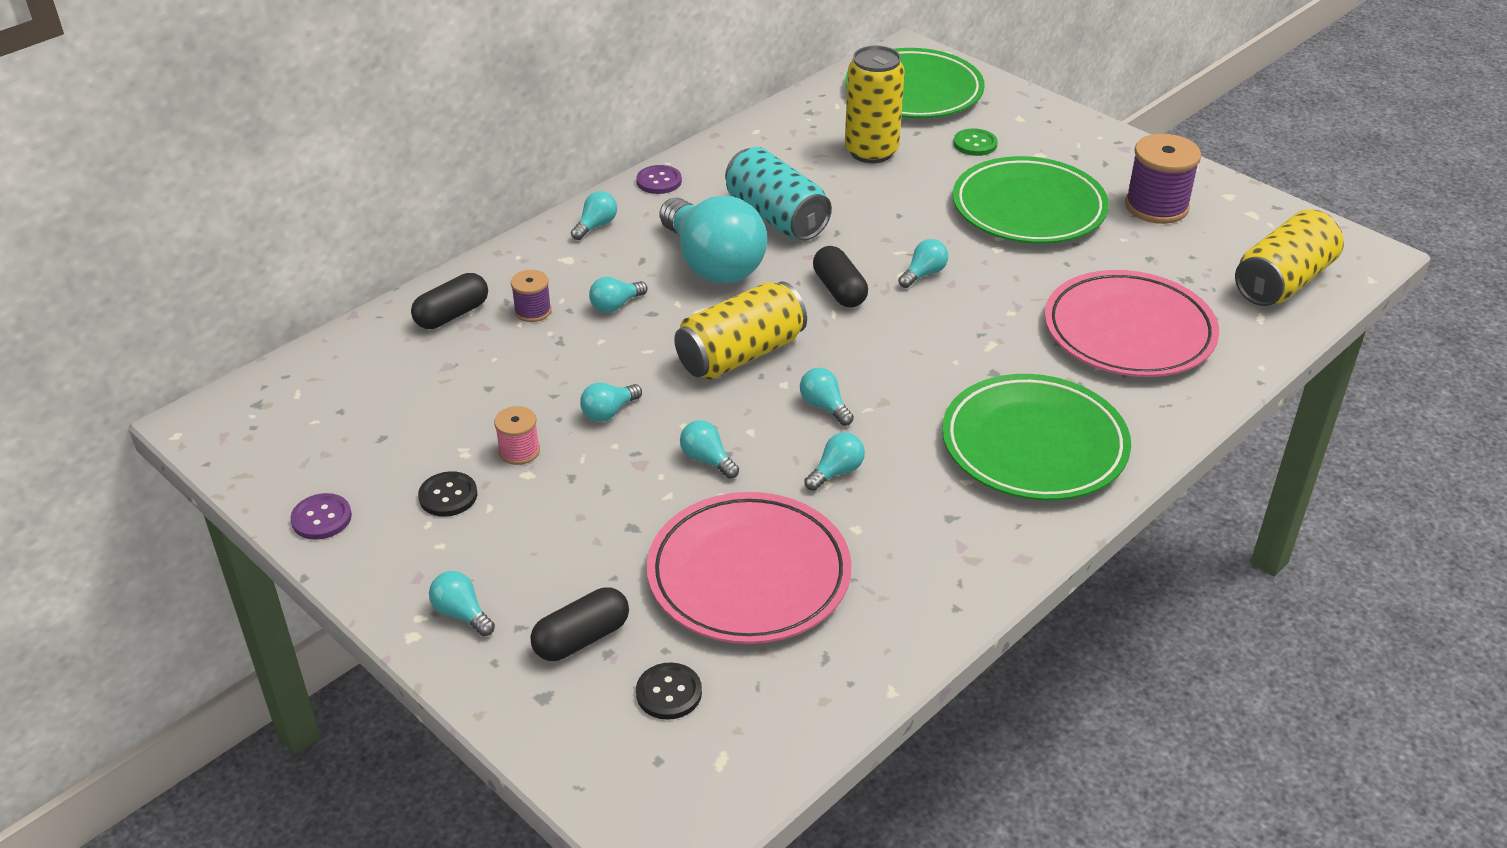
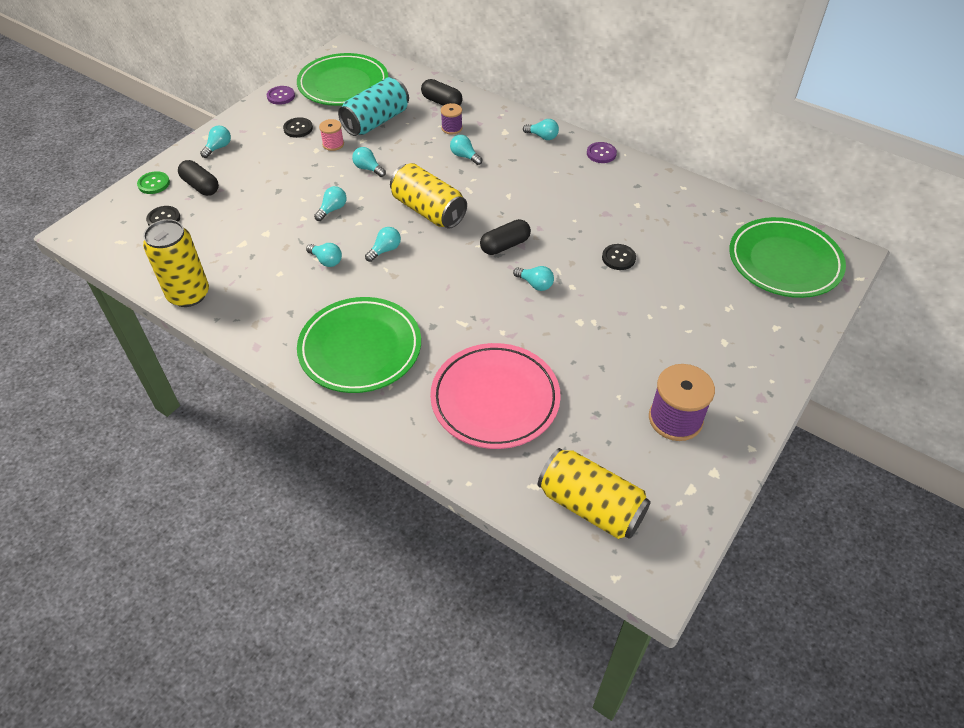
camera: 80 degrees right, 10 degrees up
pink plate [647,492,851,644] -> none
turquoise light bulb [660,196,767,283] -> none
turquoise can [725,147,832,241] -> turquoise can moved to [338,77,409,136]
yellow can [845,46,905,163] -> yellow can moved to [143,219,209,307]
green button [953,128,998,156] -> green button moved to [137,171,170,194]
green plate [953,156,1109,244] -> green plate moved to [297,53,388,106]
none -> black button [602,244,636,270]

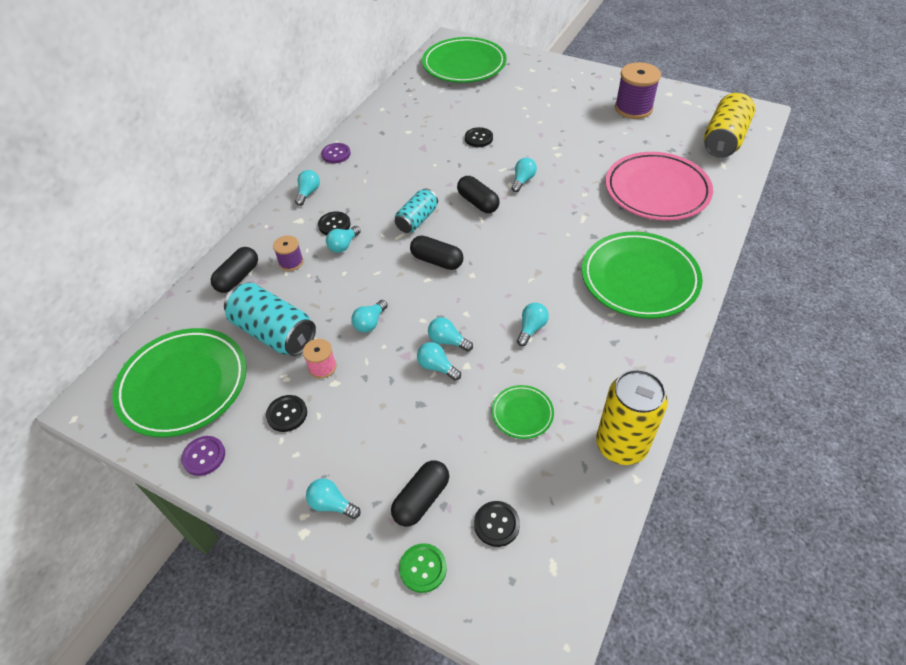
camera: 95 degrees left, 0 degrees up
turquoise light bulb [365,227,401,262] -> turquoise light bulb moved to [417,342,461,380]
yellow can [390,163,467,229] -> black capsule [410,235,463,270]
none -> black button [318,211,351,235]
none -> turquoise can [395,188,438,233]
none -> green plate [492,385,554,439]

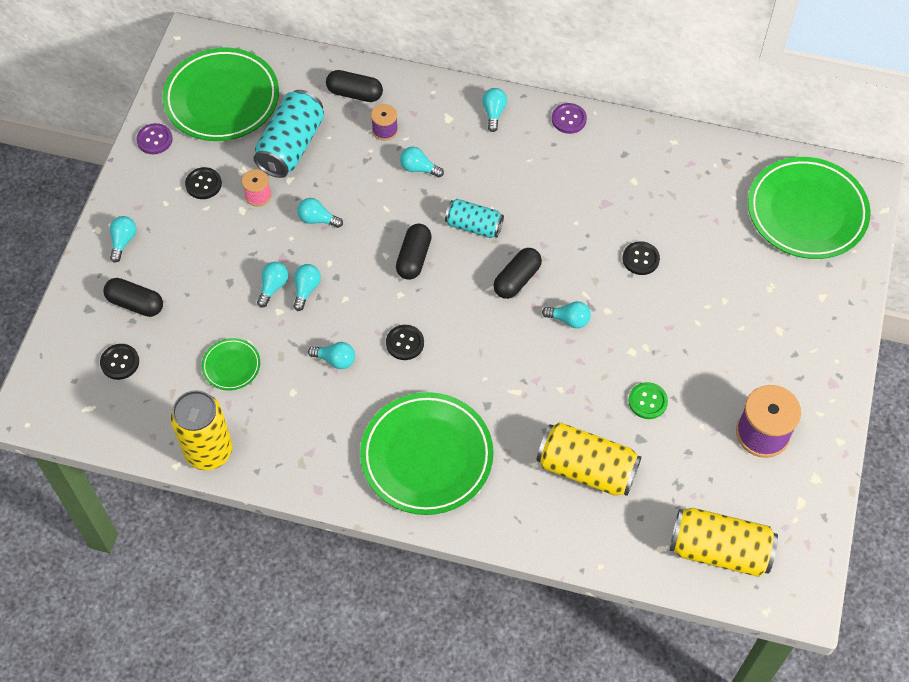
camera: 75 degrees right, 10 degrees up
turquoise light bulb [295,170,320,206] -> turquoise light bulb turned 90 degrees counterclockwise [482,88,507,132]
black button [318,211,351,235] -> black button moved to [386,325,424,360]
green button [399,543,447,593] -> green button moved to [628,382,668,419]
pink plate [605,152,713,220] -> yellow can [537,422,642,496]

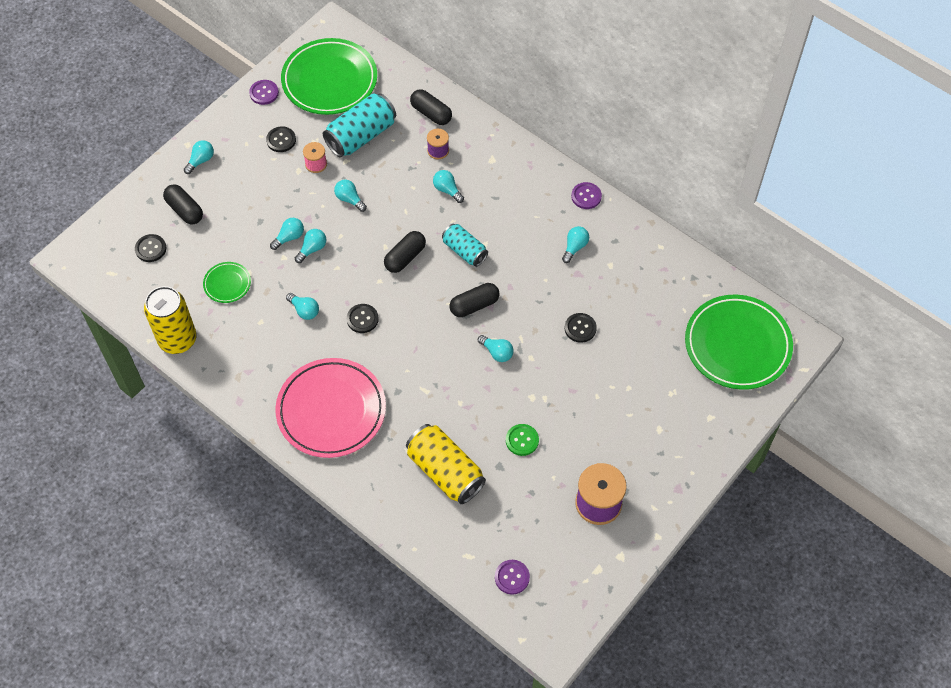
camera: 25 degrees right, 0 degrees up
green plate [360,392,493,515] -> pink plate [275,358,386,458]
turquoise light bulb [482,88,507,132] -> turquoise light bulb moved to [562,226,589,263]
yellow can [670,508,778,577] -> purple button [495,560,530,595]

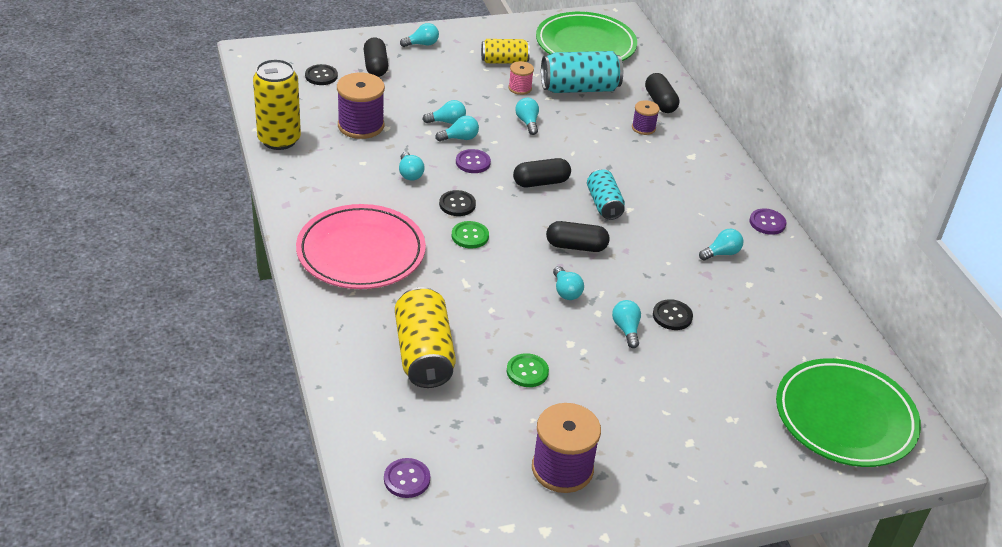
camera: 30 degrees right, 20 degrees down
green plate [203,262,251,303] -> purple spool [337,73,385,139]
purple button [249,80,279,105] -> purple button moved to [456,149,491,173]
black button [266,126,296,152] -> yellow can [481,39,530,64]
turquoise light bulb [433,170,464,203] -> turquoise light bulb moved to [612,300,641,348]
none -> green button [452,221,489,249]

